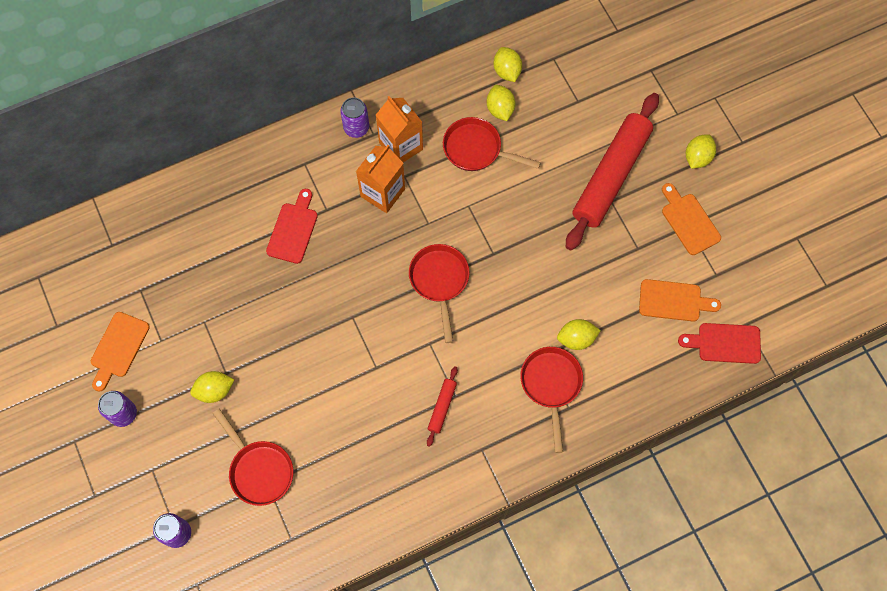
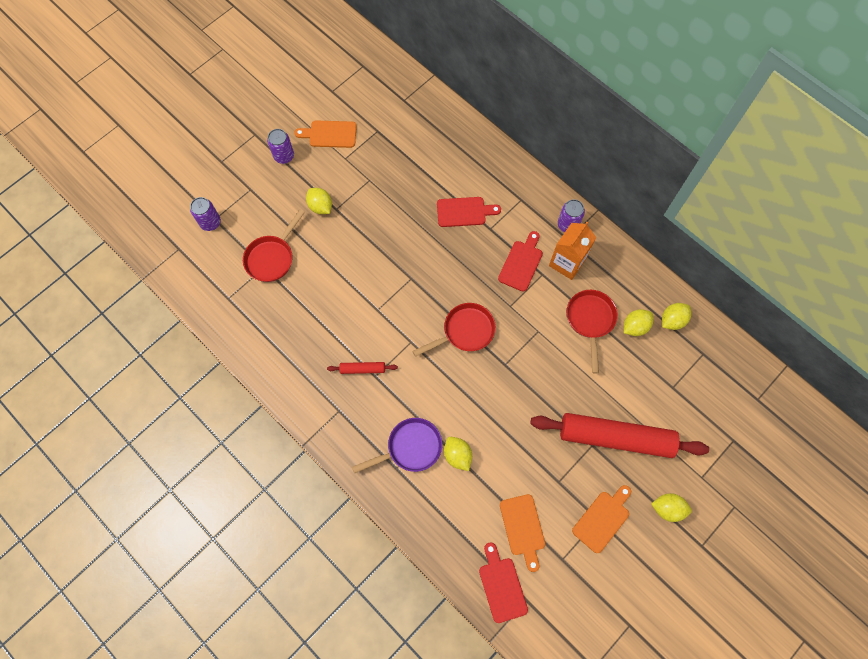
camera: 70 degrees right, 0 degrees up
orange carton [356,145,405,213] -> red cutting board [498,231,543,292]
red pan [520,347,583,453] -> purple pan [352,418,442,474]

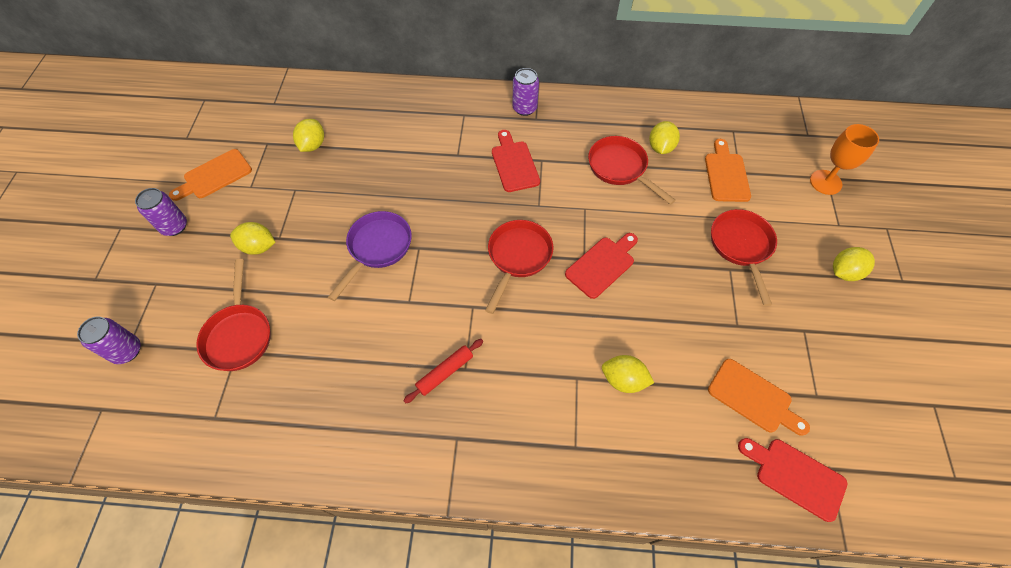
camera: 40 degrees left, 10 degrees down
purple pan [352,418,442,474] -> purple pan moved to [328,211,412,301]
red cutting board [437,197,501,227] -> red cutting board moved to [565,233,638,299]
red rolling pin [530,413,709,458] -> red pan [711,209,777,306]
orange carton [549,222,596,280] -> none
orange cutting board [572,485,631,553] -> orange cutting board moved to [705,139,751,202]
yellow lemon [662,303,691,330] -> yellow lemon moved to [293,119,324,152]
none -> orange goblet [810,124,879,195]

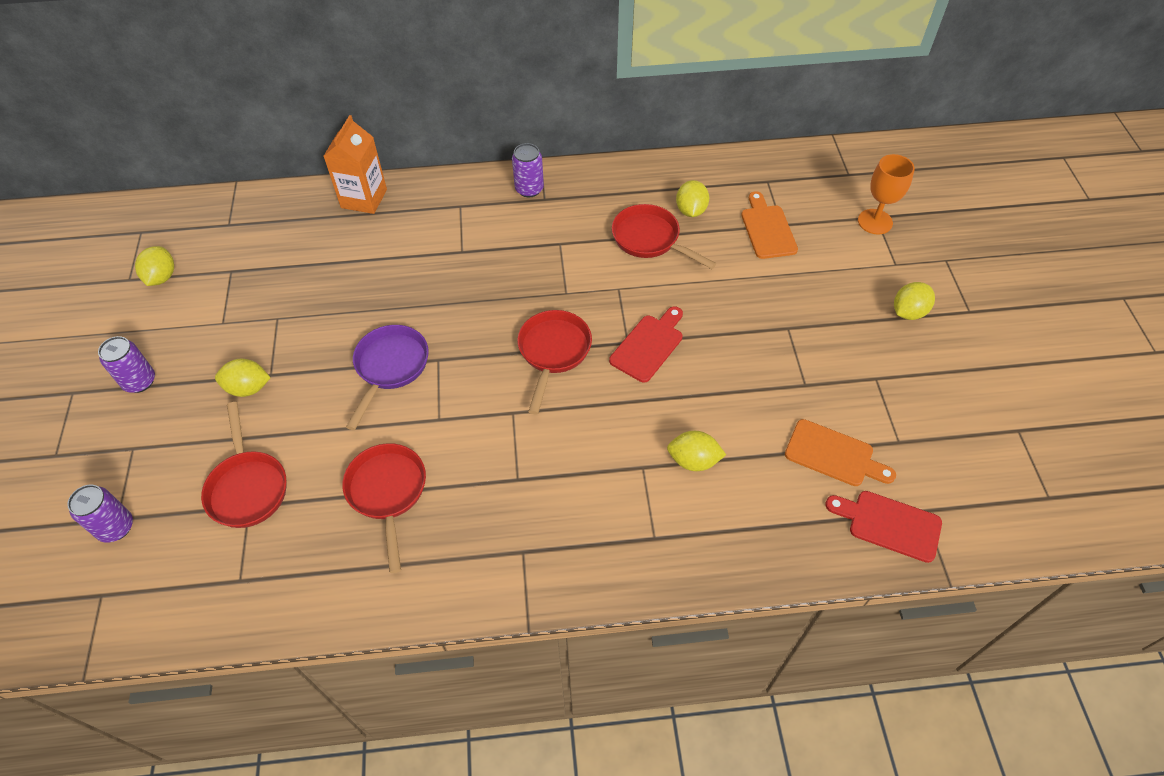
camera: 10 degrees left, 5 degrees down
orange cutting board [169,149,252,201] -> none
yellow lemon [293,119,324,152] -> yellow lemon moved to [135,246,174,286]
red rolling pin [404,339,483,403] -> none
red cutting board [492,130,540,192] -> none
red pan [711,209,777,306] -> red pan moved to [342,443,426,573]
none -> orange carton [324,115,387,214]

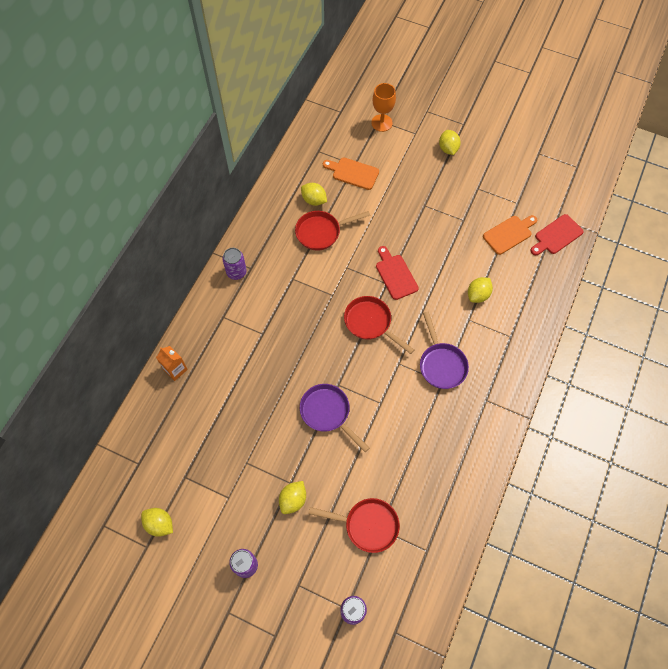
camera: 60 degrees left, 10 degrees up
orange carton [324,115,387,214] -> orange carton [156,346,188,381], size x0.65
red pan [342,443,426,573] -> none
none -> purple pan [420,311,469,389]

